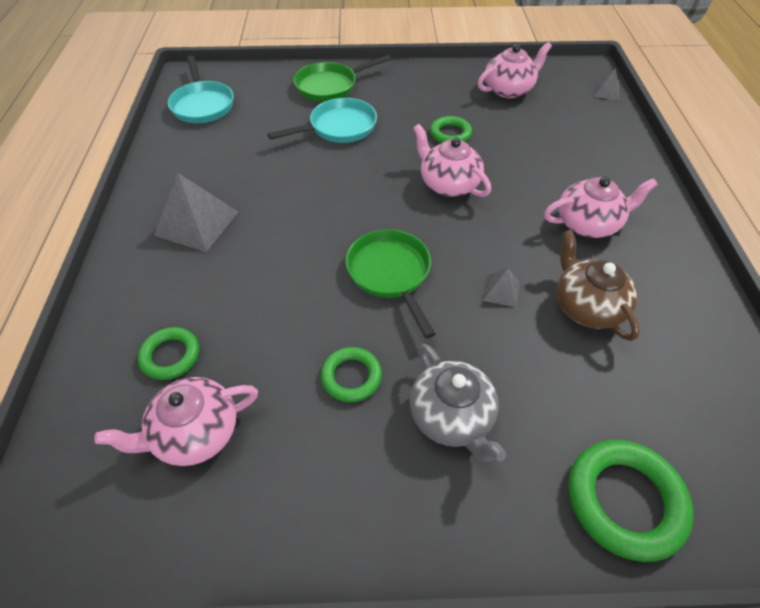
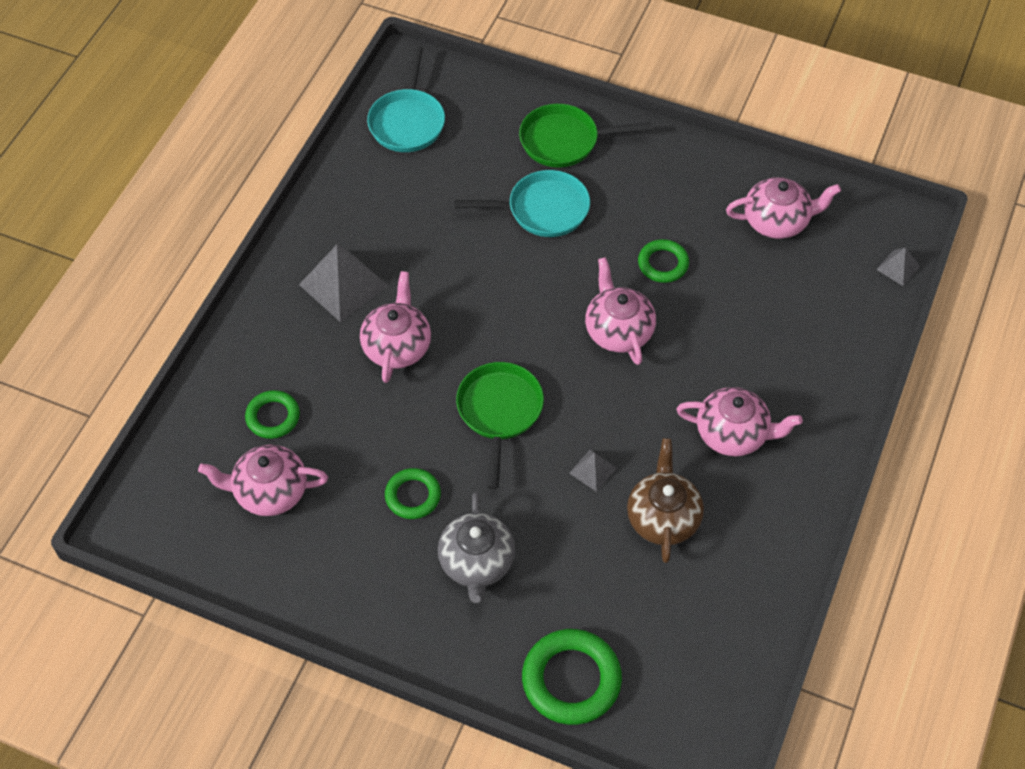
camera: 25 degrees right, 5 degrees up
none -> pink teapot [360,271,431,383]

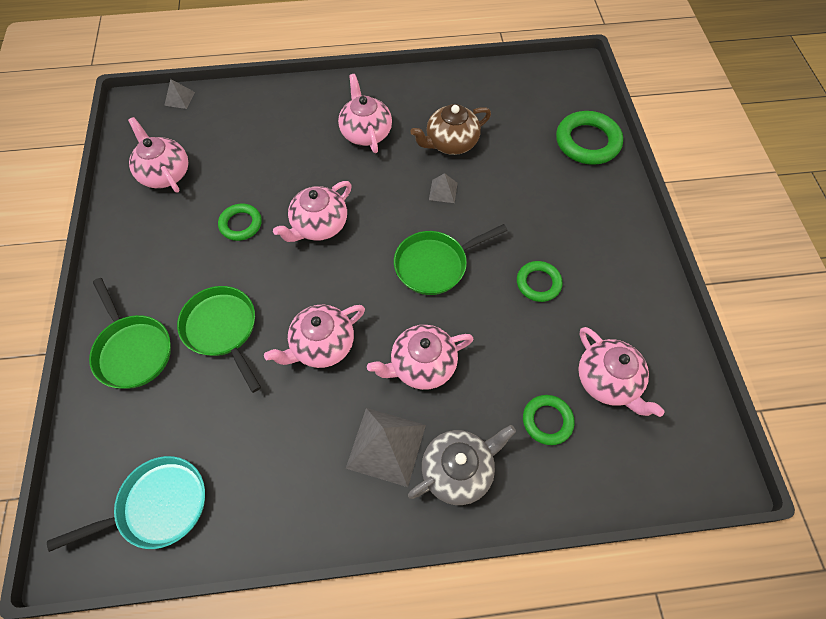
camera: 120 degrees left, 5 degrees up
grey teapot [438,492,515,603] -> grey teapot moved to [408,425,516,505]
turquoise pan [454,170,590,237] -> green pan [177,286,261,393]
none -> pink teapot [264,305,365,368]

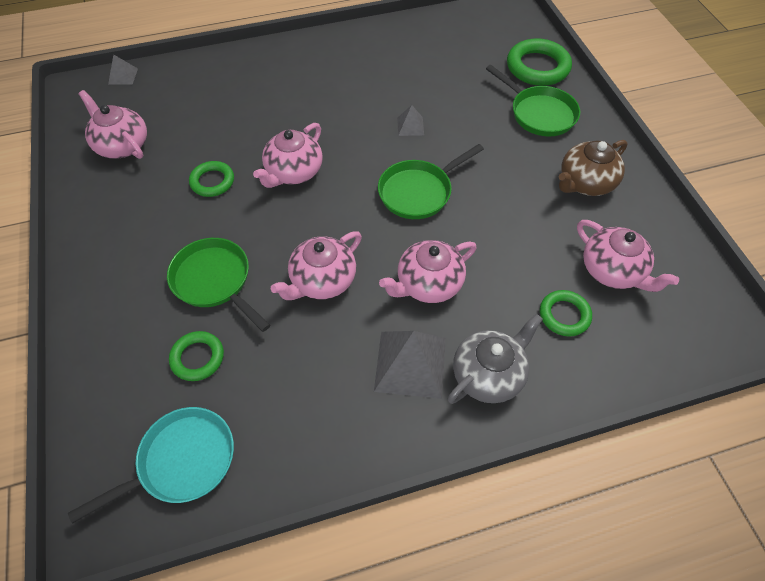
camera: 10 degrees left, 5 degrees down
green pan [89,278,171,389] -> green pan moved to [486,65,580,136]
pink teapot [338,74,392,153] -> none
brown teapot [411,104,491,155] -> brown teapot moved to [559,140,628,196]
green ring [517,261,563,302] -> green ring moved to [169,331,224,381]

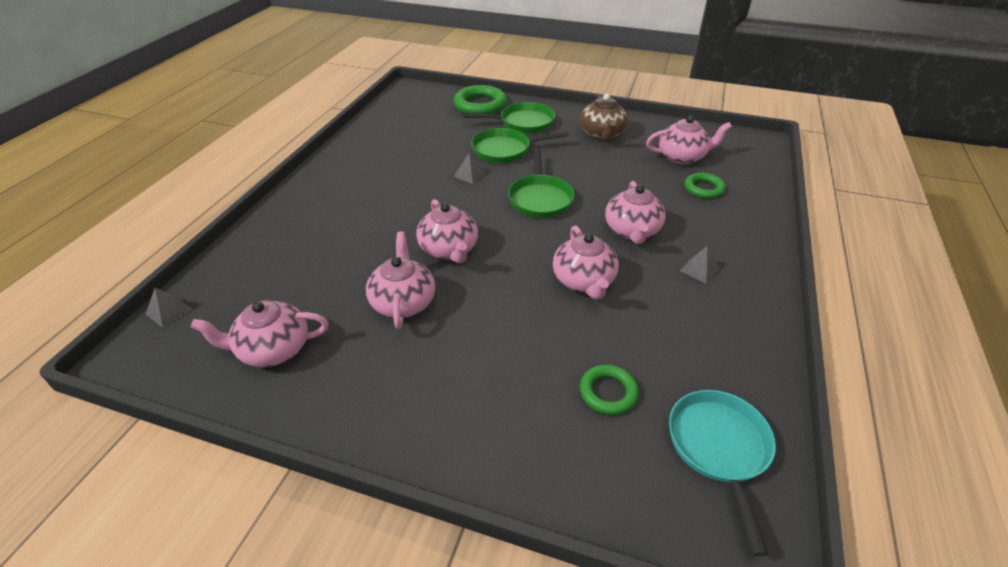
camera: 55 degrees left, 15 degrees down
green pan [167,238,270,332] -> green pan moved to [471,128,569,163]
green ring [189,161,234,197] -> pink teapot [366,231,435,329]
grey pyramid [374,331,446,399] -> grey pyramid [680,246,720,284], size x0.50
grey teapot [447,314,543,404] -> none

